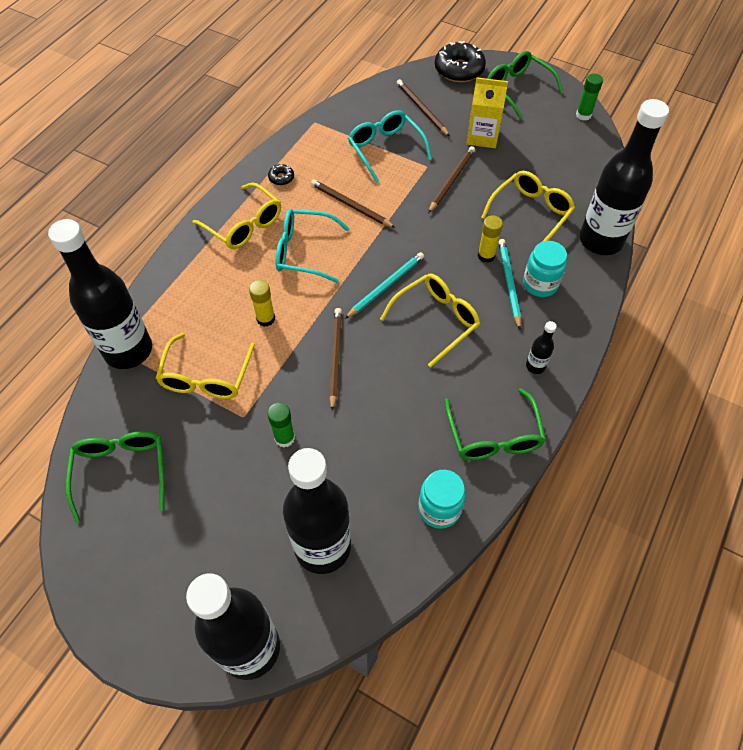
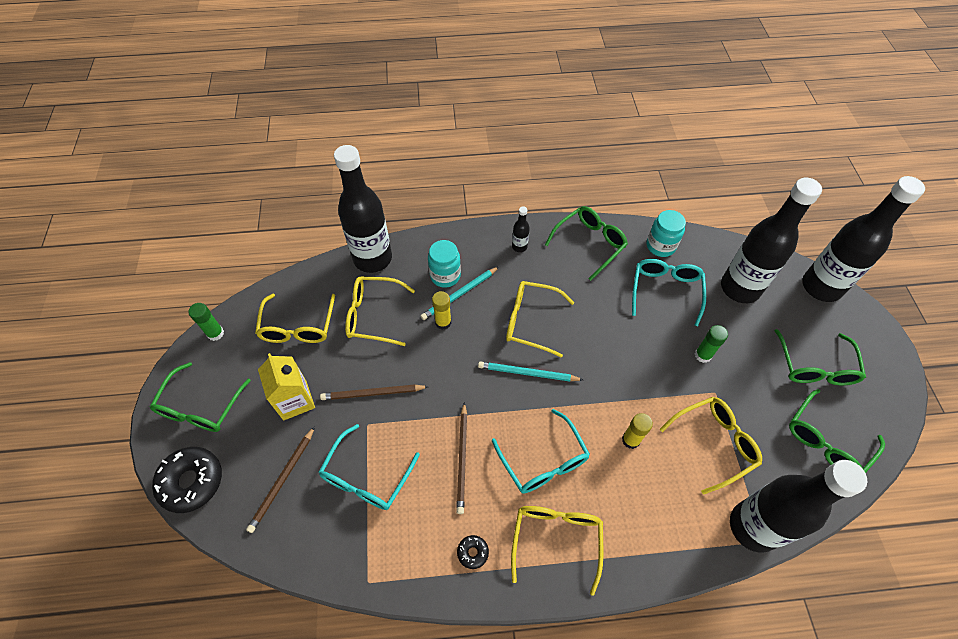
camera: 125 degrees left, 0 degrees up
brown pencil [329,308,342,411] -> none
none -> yellow glasses [255,294,335,343]
none -> turquoise glasses [632,259,706,326]
none -> green glasses [775,329,866,385]

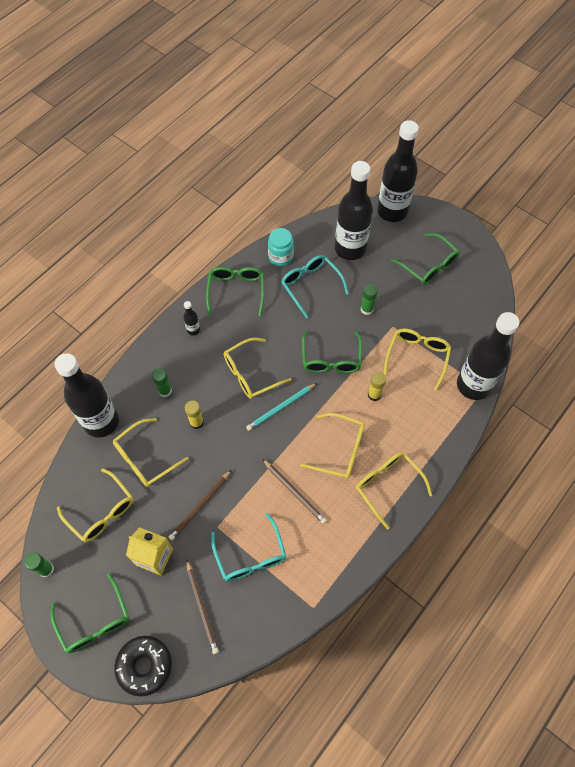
camera: 45 degrees left, 5 degrees up
turquoise pencil [421,267,499,320] -> none
turquoise jar [428,240,461,287] -> green glue stick [152,368,172,397]
black donut [457,535,489,569] -> none
turquoise glasses [492,409,590,493] -> yellow glasses [300,413,365,479]
green glasses [789,389,885,473] -> green glasses moved to [302,331,362,373]

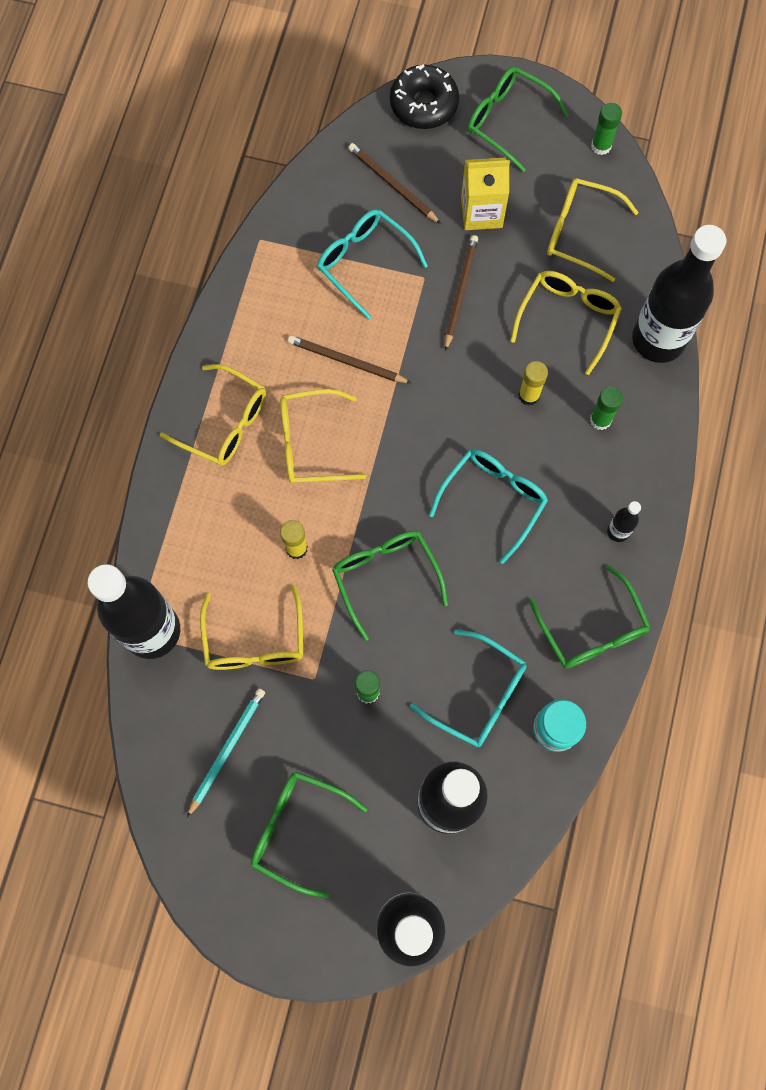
camera: 155 degrees right, 10 degrees up
yellow glasses [224,338,291,399] -> turquoise glasses [429,449,548,564]
turquoise pencil [246,383,317,431] -> turquoise pencil moved to [187,688,265,817]

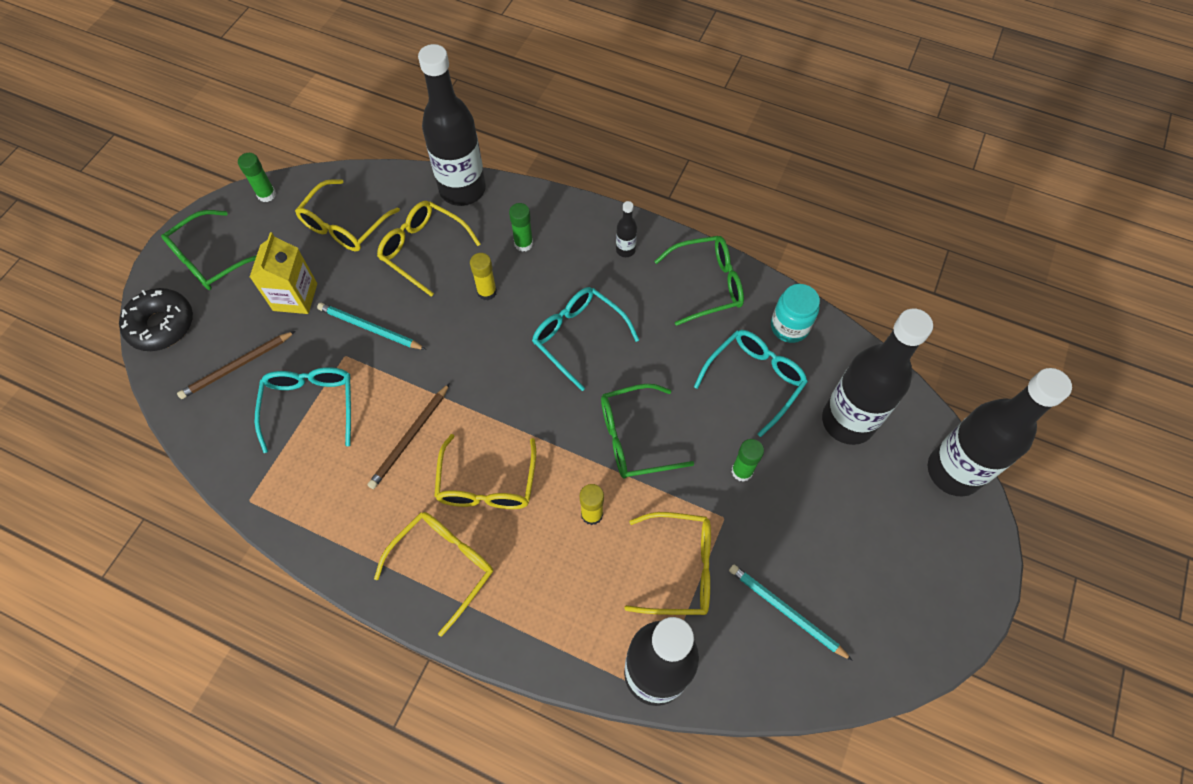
camera: 80 degrees left, 10 degrees down
green glasses [251,771,367,898] -> none
turquoise glasses [317,209,428,320] -> turquoise glasses turned 120 degrees clockwise [255,367,351,453]
brown pencil [445,235,478,351] -> turquoise pencil [317,303,426,350]

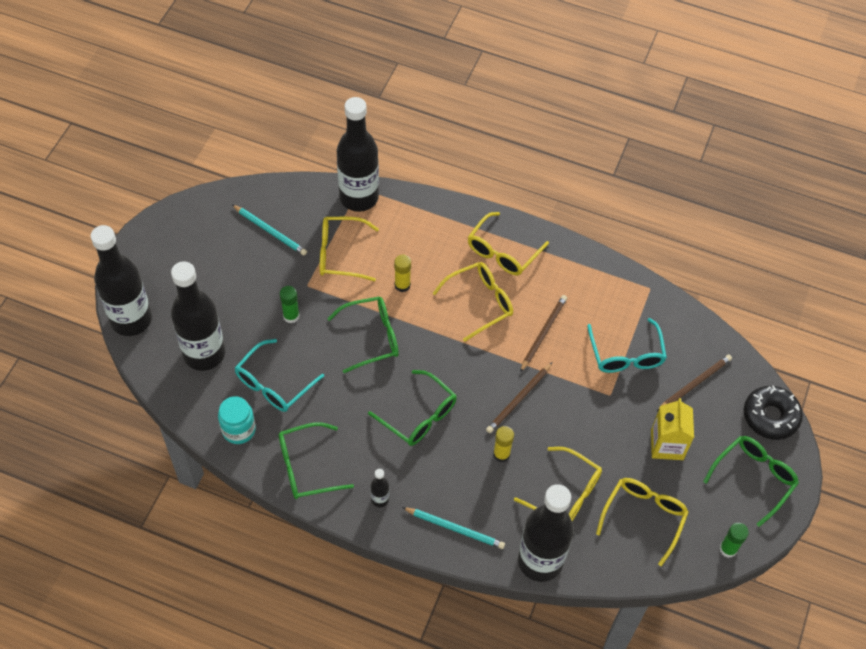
camera: 175 degrees right, 5 degrees down
turquoise pencil [317,303,426,350] -> turquoise pencil moved to [402,507,505,549]
yellow glasses [434,434,536,509] -> yellow glasses turned 60 degrees clockwise [433,262,513,342]
green glue stick [509,203,533,252] -> none
turquoise glasses [532,287,639,391] -> green glasses [368,370,457,446]
none -> brown pencil [486,362,553,433]

